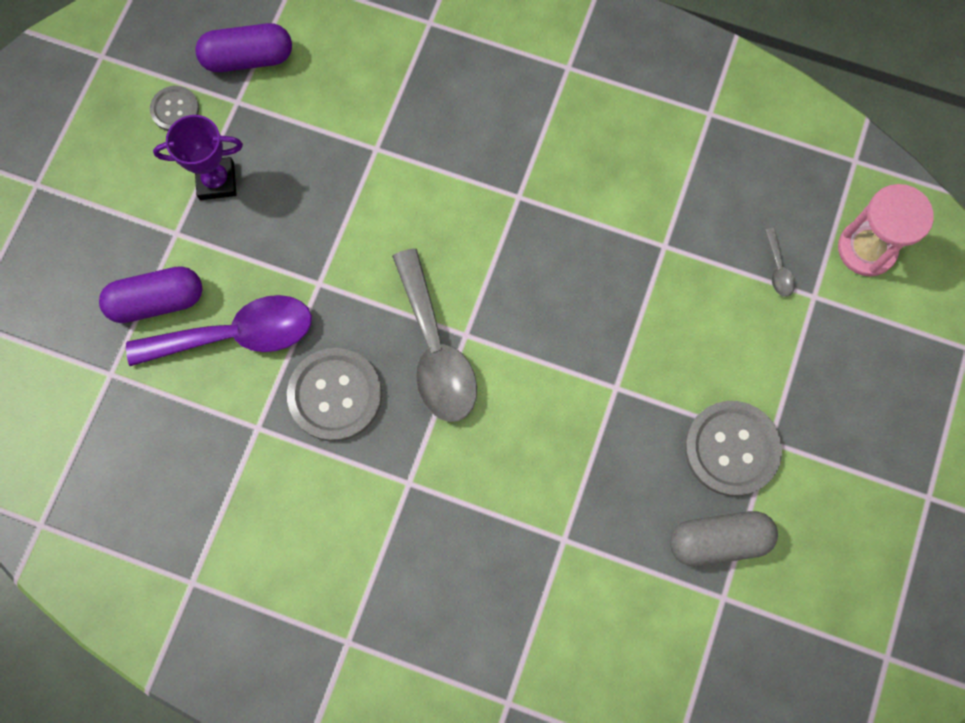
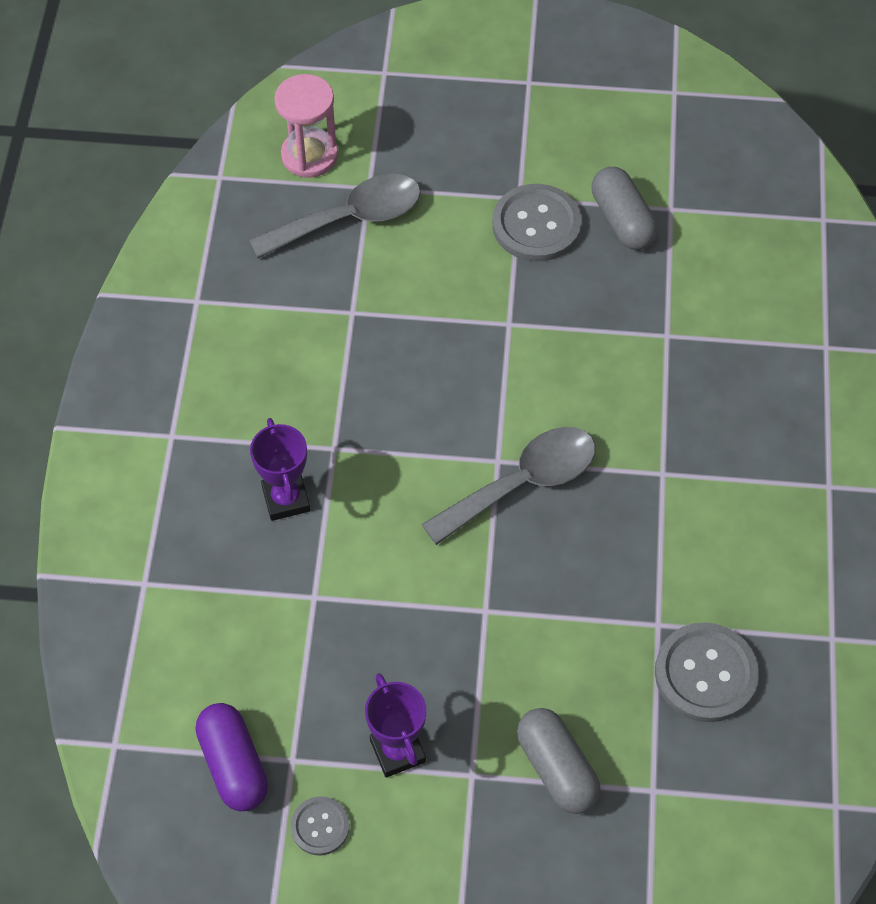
camera: 105 degrees left, 15 degrees down
purple capsule [99,266,202,323] -> grey capsule [517,708,601,814]
purple spoon [126,295,312,366] -> none
grey button [287,348,382,442] -> grey button moved to [655,622,759,722]
grey spoon [765,228,795,297] -> grey spoon [249,174,421,258], size x2.48
none -> purple trophy [250,418,310,521]

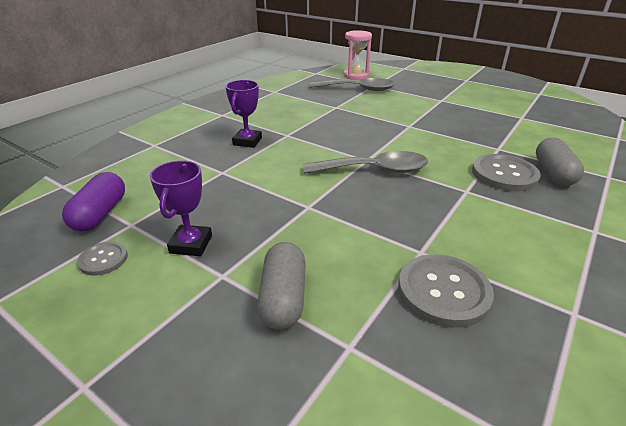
camera: 30 degrees right, 25 degrees down
grey button [492,184,582,261] -> grey button moved to [472,154,541,191]
grey capsule [592,167,658,250] -> grey capsule moved to [536,138,584,186]

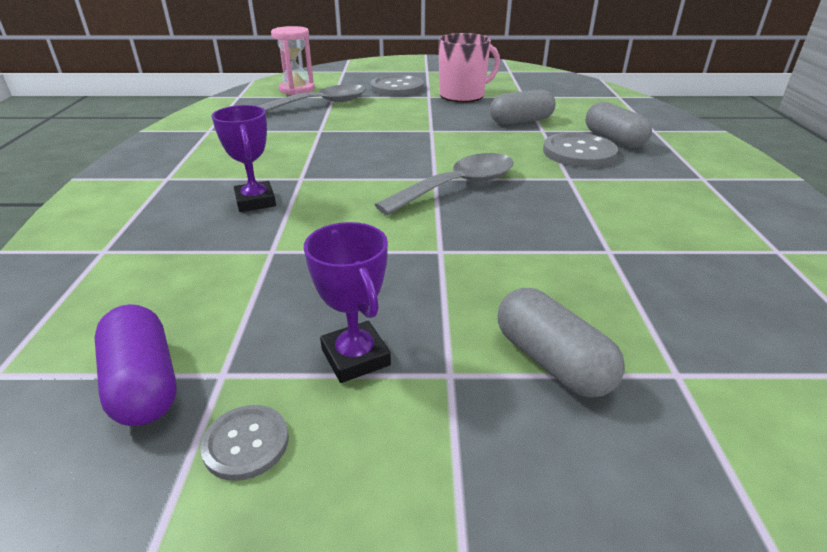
camera: 35 degrees left, 0 degrees up
grey button [398,254,494,328] -> grey button moved to [370,75,424,96]
none -> pink mug [438,33,500,102]
none -> grey capsule [490,90,556,125]

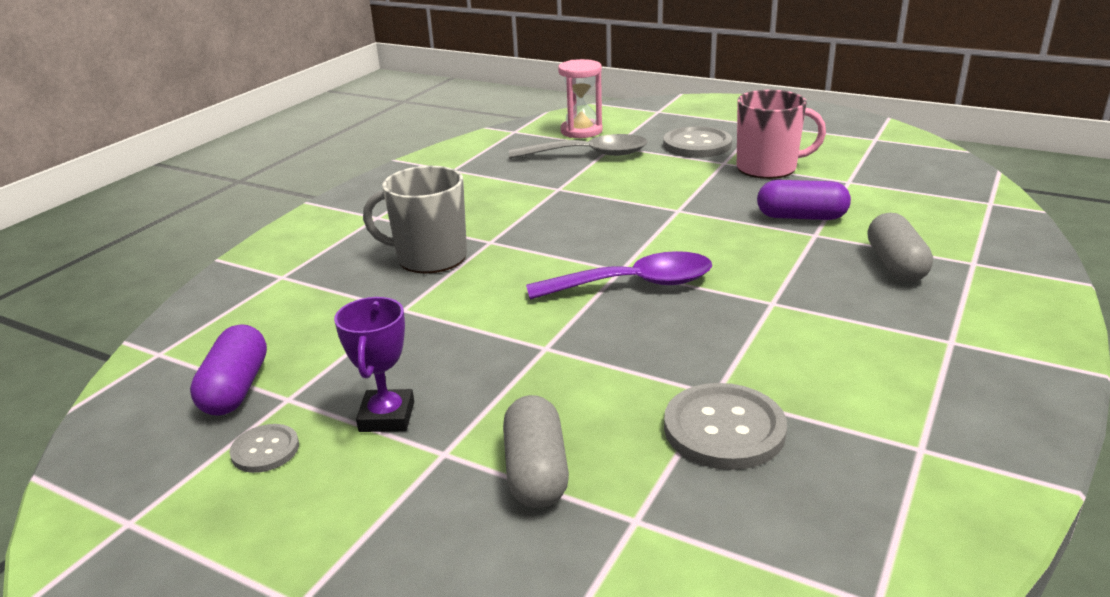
camera: 30 degrees right, 5 degrees down
purple trophy [211,105,276,212] -> grey mug [363,166,467,273]
grey spoon [375,153,514,215] -> purple spoon [526,251,712,300]
grey capsule [490,90,556,125] -> purple capsule [757,180,851,220]
grey button [543,132,618,168] -> grey button moved to [664,383,787,470]

